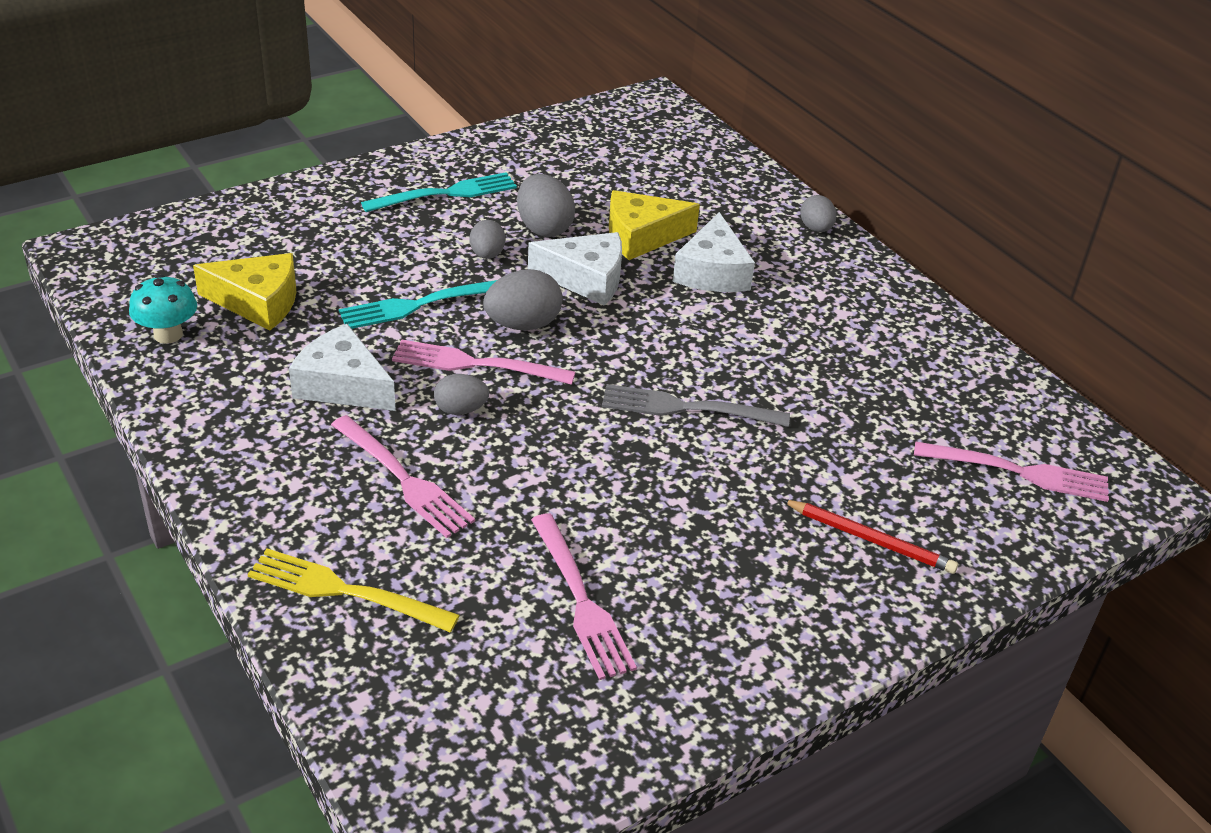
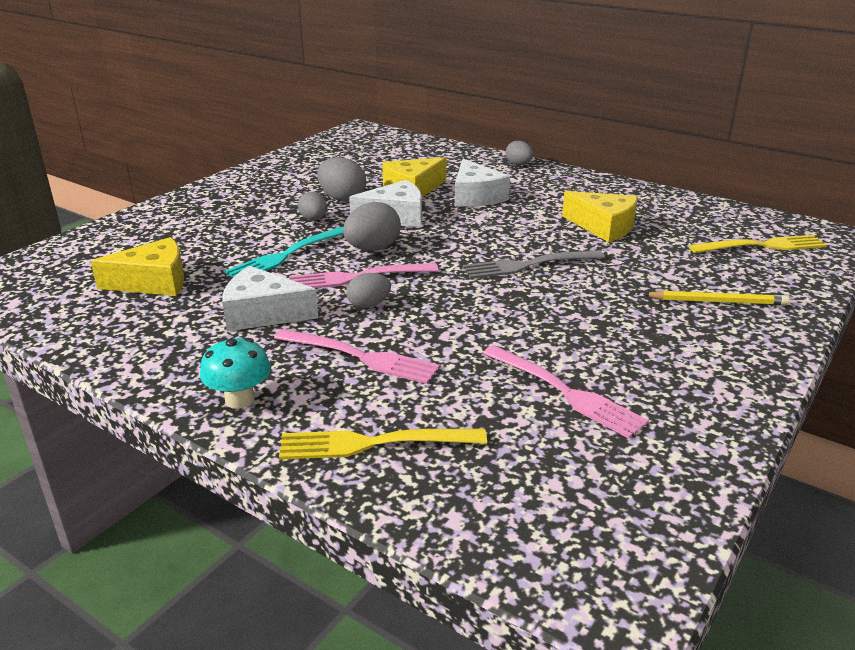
camera: 20 degrees left, 10 degrees down
turquoise mushroom [129,274,197,344] -> turquoise mushroom moved to [200,338,271,409]
turquoise fork [361,172,517,212] -> none
red pencil [782,500,958,574] -> yellow pencil [643,290,790,305]
pink fork [914,441,1109,502] -> yellow fork [689,235,827,253]
none -> yellow cheese [562,191,638,242]

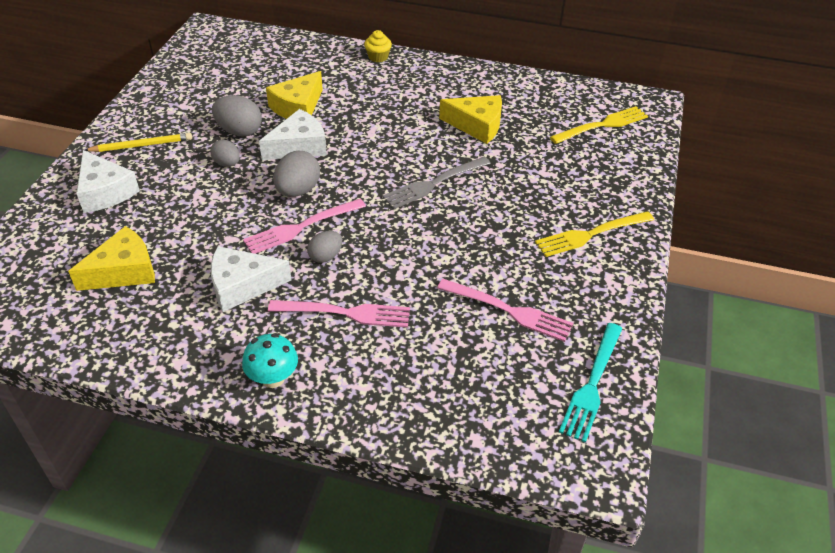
camera: 20 degrees left, 15 degrees up
turquoise fork [225,227,343,277] -> turquoise fork moved to [559,323,623,443]
yellow fork [279,429,487,460] -> yellow fork moved to [535,211,654,257]
white cheese [455,159,510,207] -> white cheese moved to [76,150,140,213]
grey egg [505,141,533,165] -> yellow cupcake [364,30,392,62]
yellow pencil [643,290,790,305] -> yellow pencil moved to [85,133,192,152]

